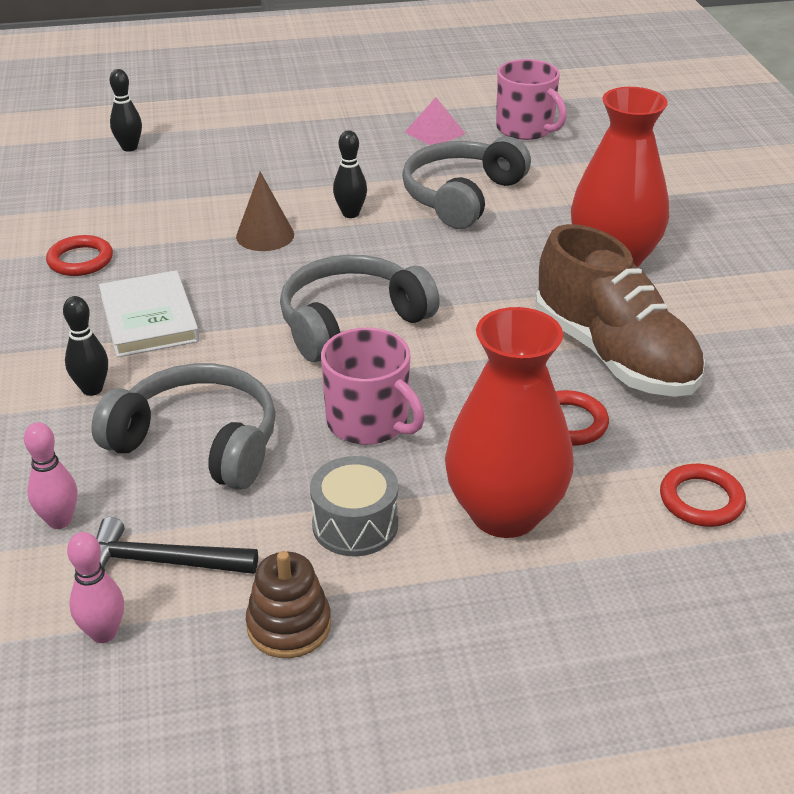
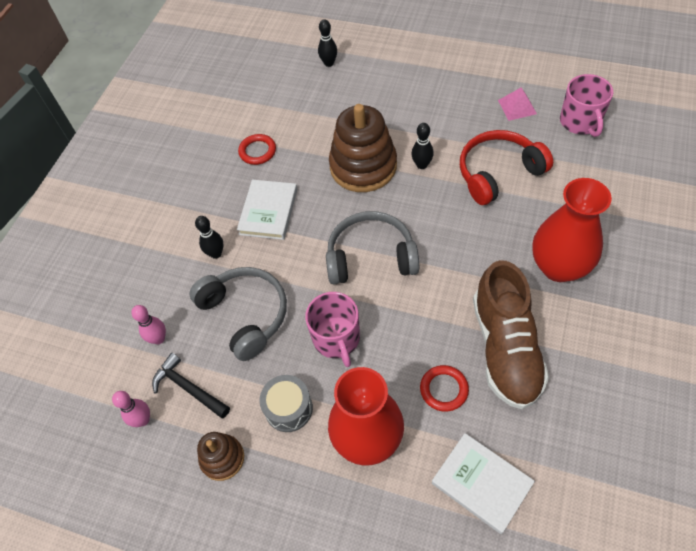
camera: 35 degrees right, 20 degrees up
brown cone [236,172,294,251] -> brown stacking toy [329,104,397,192]
grey headphones [402,137,531,229] -> red headphones [460,130,553,205]
red ring [660,464,746,527] -> white book [432,433,535,534]

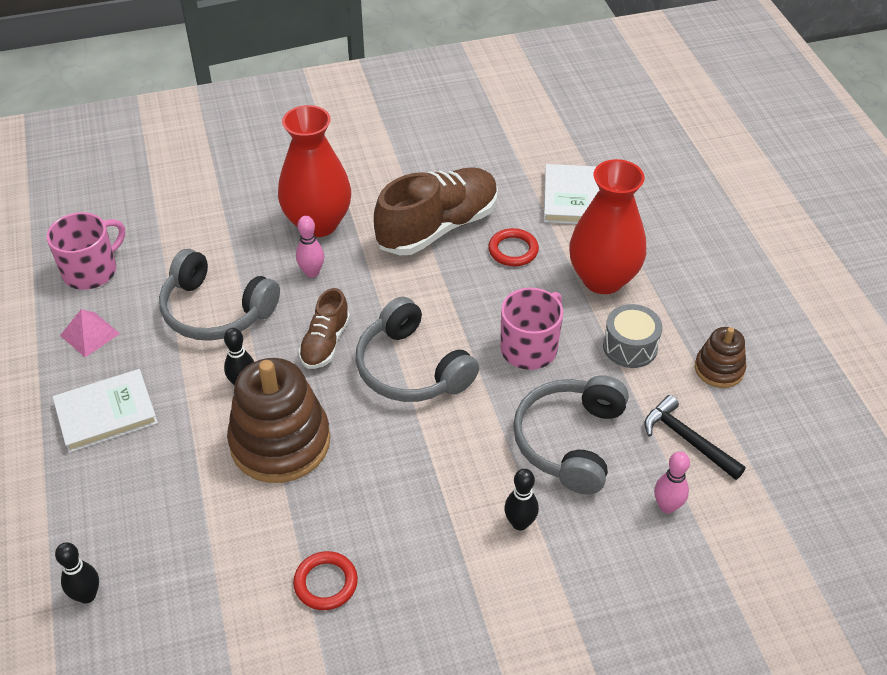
camera: 130 degrees left, 10 degrees down
pink bowling pin [112,391,150,427] -> pink bowling pin moved to [296,216,324,278]
black hammer [152,353,230,418] -> black hammer turned 135 degrees clockwise [645,395,746,480]
white book [237,180,297,240] -> white book moved to [53,369,158,453]
red headphones [460,130,553,205] -> grey headphones [159,249,280,341]
none -> brown shoe [298,288,350,369]

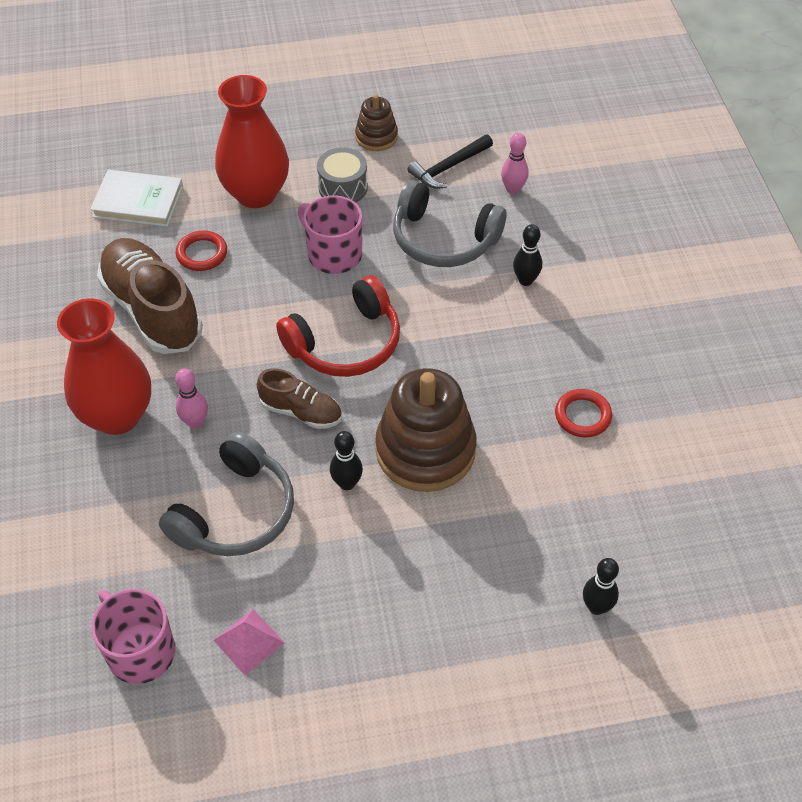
camera: 85 degrees left, 5 degrees up
white book [53,369,158,453] -> none
grey headphones [356,297,479,402] -> red headphones [276,275,400,377]

